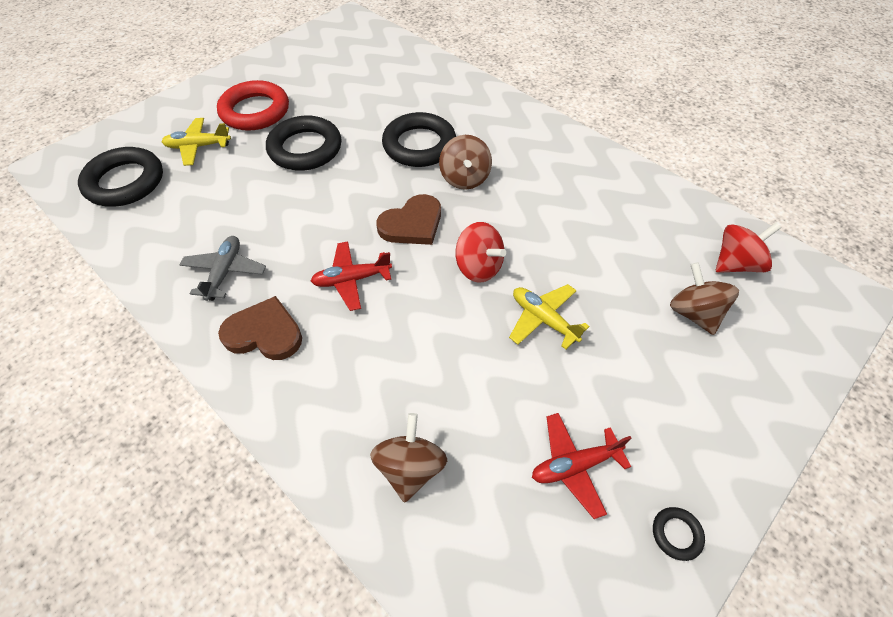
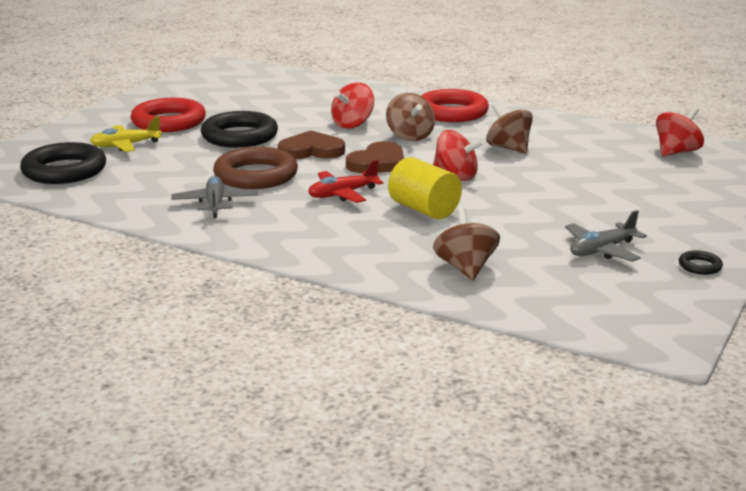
camera: 15 degrees left, 30 degrees down
brown heart [218,296,302,360] -> brown heart moved to [278,130,345,159]
black ring [382,112,456,167] -> red spinning top [331,82,374,129]
yellow plane [509,284,589,350] -> none
red plane [532,413,631,519] -> grey plane [565,210,647,262]
brown spinning top [670,262,739,335] -> brown spinning top moved to [486,103,533,154]
none -> brown ring [213,147,298,189]
none -> yellow cylinder [388,157,462,219]
none -> red ring [422,89,489,122]

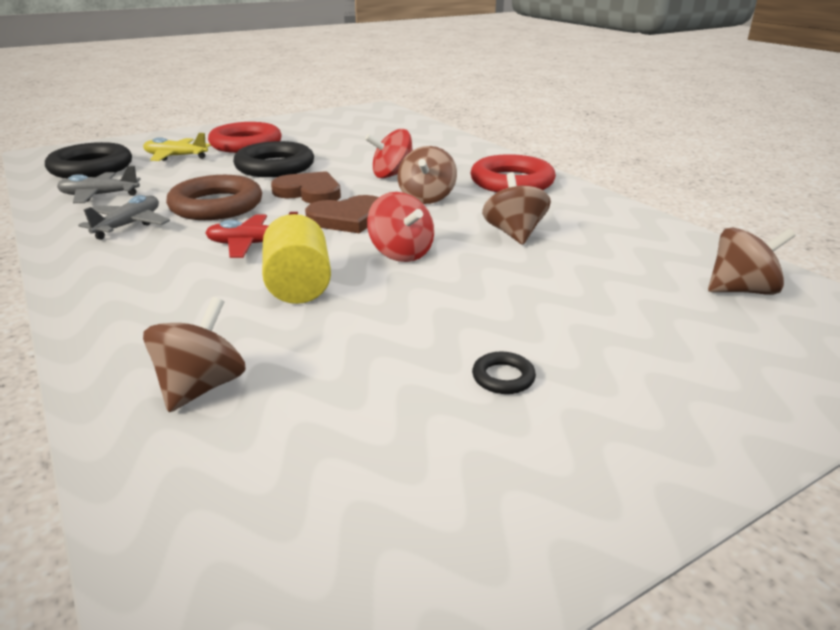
camera: 30 degrees right, 5 degrees up
grey plane [565,210,647,262] -> grey plane moved to [57,166,141,203]
red spinning top [656,107,704,156] -> brown spinning top [708,228,795,295]
black ring [679,250,723,275] -> black ring moved to [472,351,536,394]

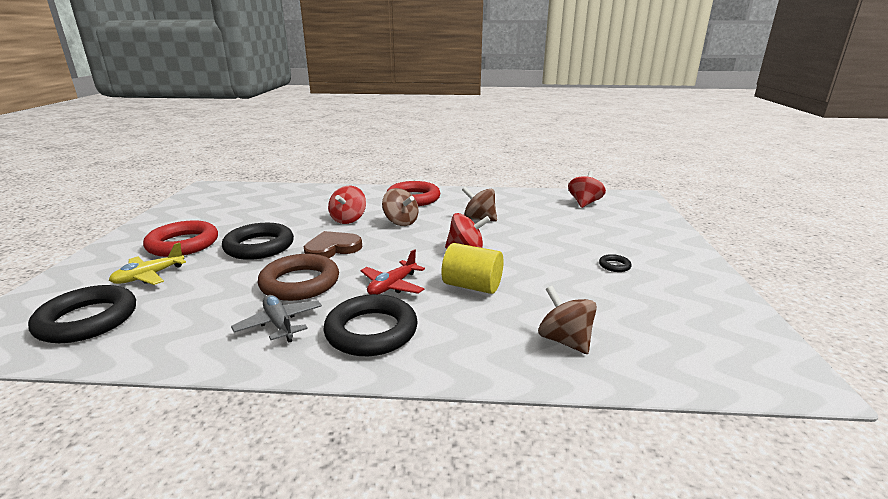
camera: 55 degrees left, 5 degrees down
grey plane [57,166,141,203] -> none
brown heart [305,195,379,233] -> none
brown spinning top [708,228,795,295] -> red spinning top [568,171,606,208]
none -> black ring [323,294,418,356]

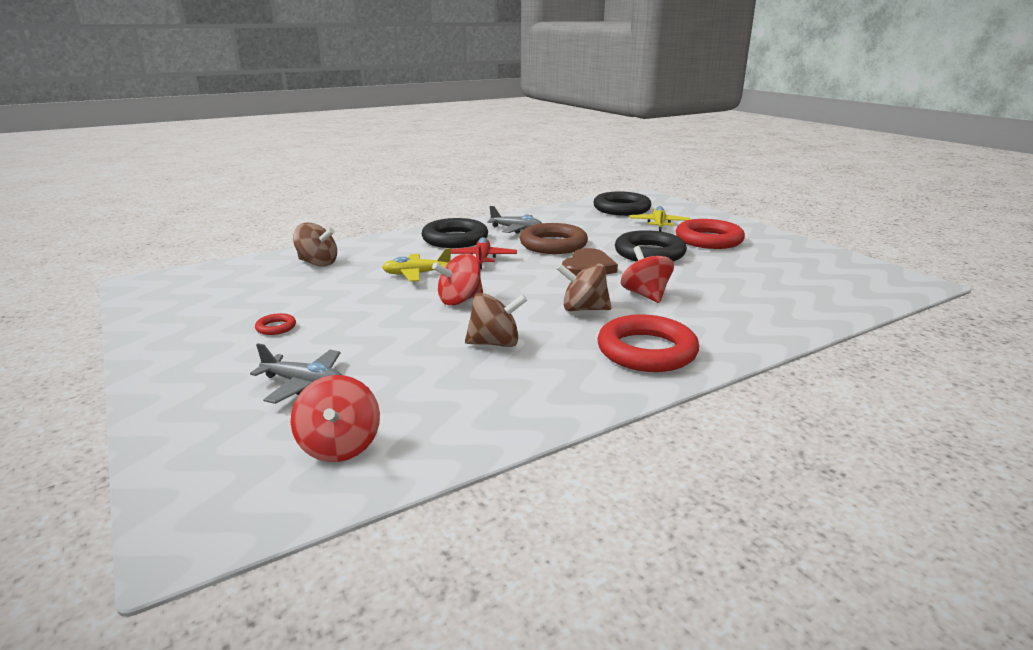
camera: 145 degrees right, 0 degrees up
yellow cylinder [442,243,504,294] -> yellow plane [382,248,451,282]
black ring [599,254,632,272] -> red ring [255,313,296,335]
none -> grey plane [250,343,342,404]

